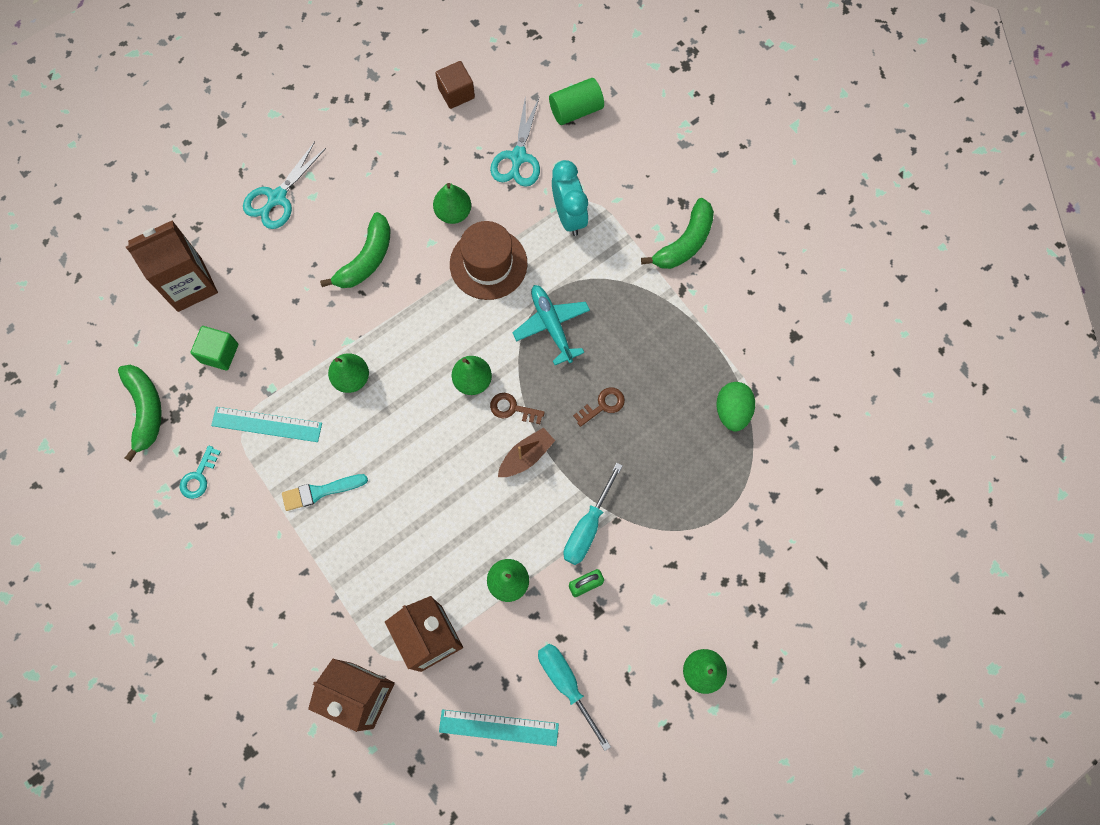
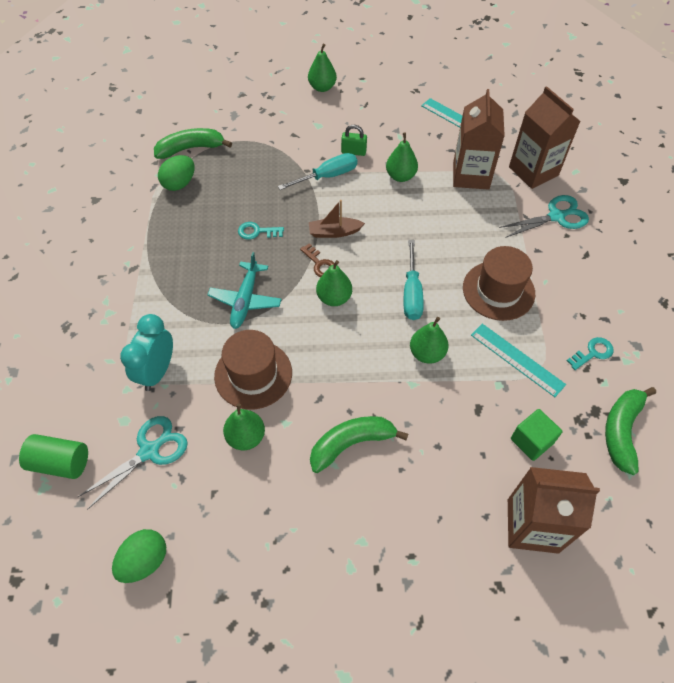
camera: 145 degrees left, 15 degrees down
turquoise scissors [243,142,326,229] -> turquoise scissors moved to [499,195,589,238]
turquoise brush [282,474,368,511] -> brown hat [463,246,535,321]
brown cube [436,61,475,109] -> green egg [112,529,166,583]
turquoise screwdriver [538,644,611,751] -> turquoise screwdriver moved to [404,240,424,320]
brown key [573,387,625,427] -> turquoise key [238,222,284,240]
green banana [641,198,714,269] -> green banana moved to [154,128,232,159]

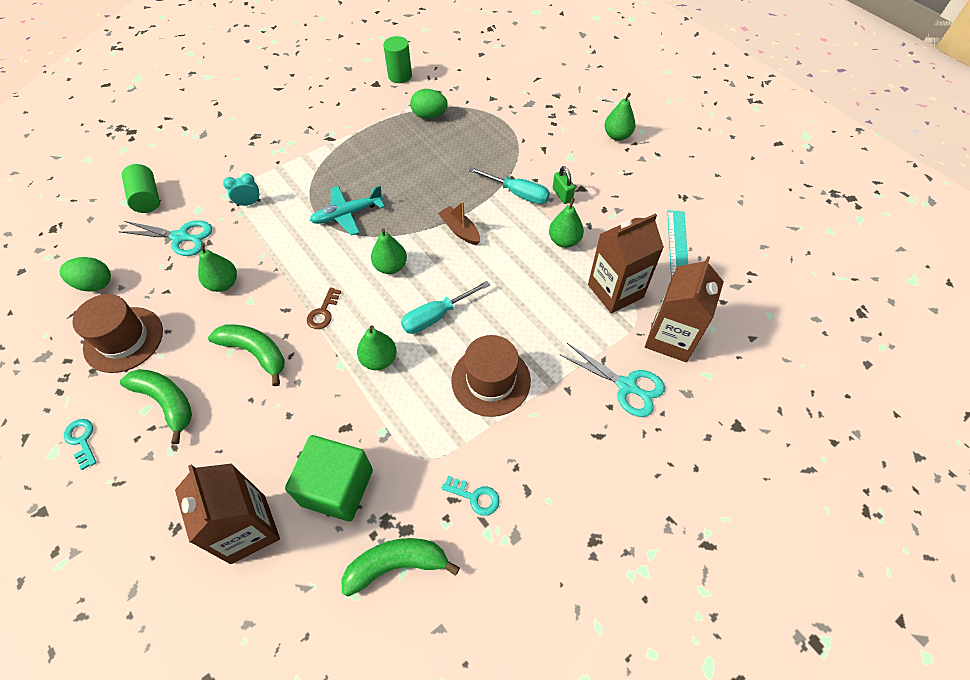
camera: 55 degrees right, 0 degrees up
turquoise clock [120,314,173,391] -> turquoise clock [223,173,261,206], size x0.59
green banana [154,128,232,159] -> green banana moved to [120,369,192,444]
brown hat [214,330,292,410] -> brown hat moved to [72,294,163,373]
turquoise key [238,222,284,240] -> turquoise key moved to [64,419,97,470]
brown key [300,243,334,278] -> brown key moved to [307,287,341,329]
turquoise ruler [471,324,566,397] -> none
green cube [511,409,563,461] -> green cube [285,435,373,521], size x1.69
none -> green cylinder [383,36,412,83]

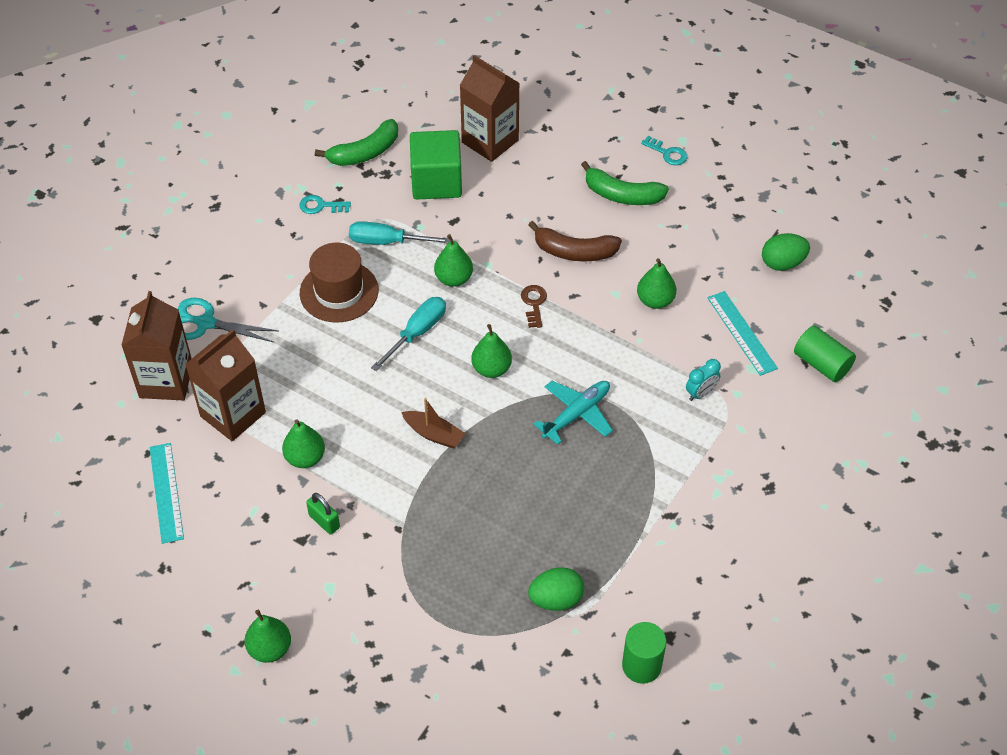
camera: 160 degrees right, 5 degrees down
brown hat [72,294,163,373] -> none
turquoise scissors [118,220,212,256] -> turquoise ruler [707,291,778,376]
green banana [208,324,285,386] -> brown banana [528,221,622,261]
turquoise screwdriver [469,167,550,204] -> turquoise screwdriver moved to [349,221,450,245]

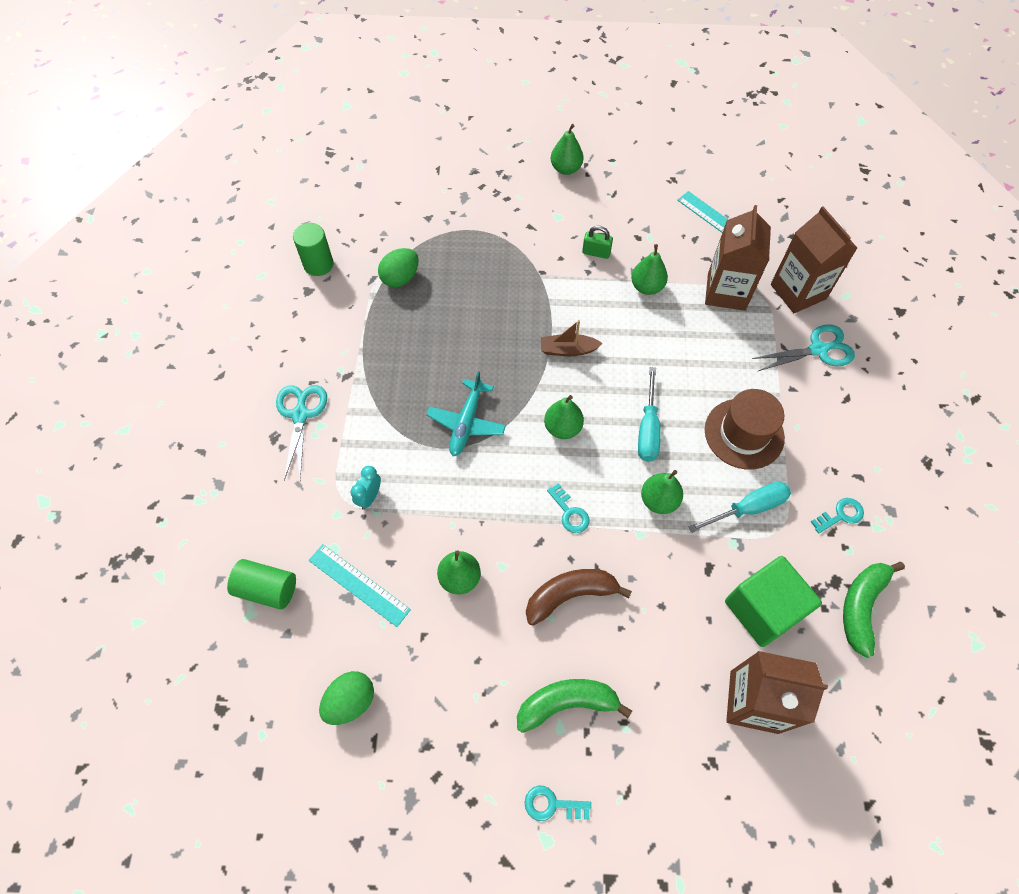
camera: 150 degrees right, 10 degrees up
brown key [521,285,547,328] -> turquoise key [547,483,589,533]
none -> turquoise scissors [276,385,327,480]

